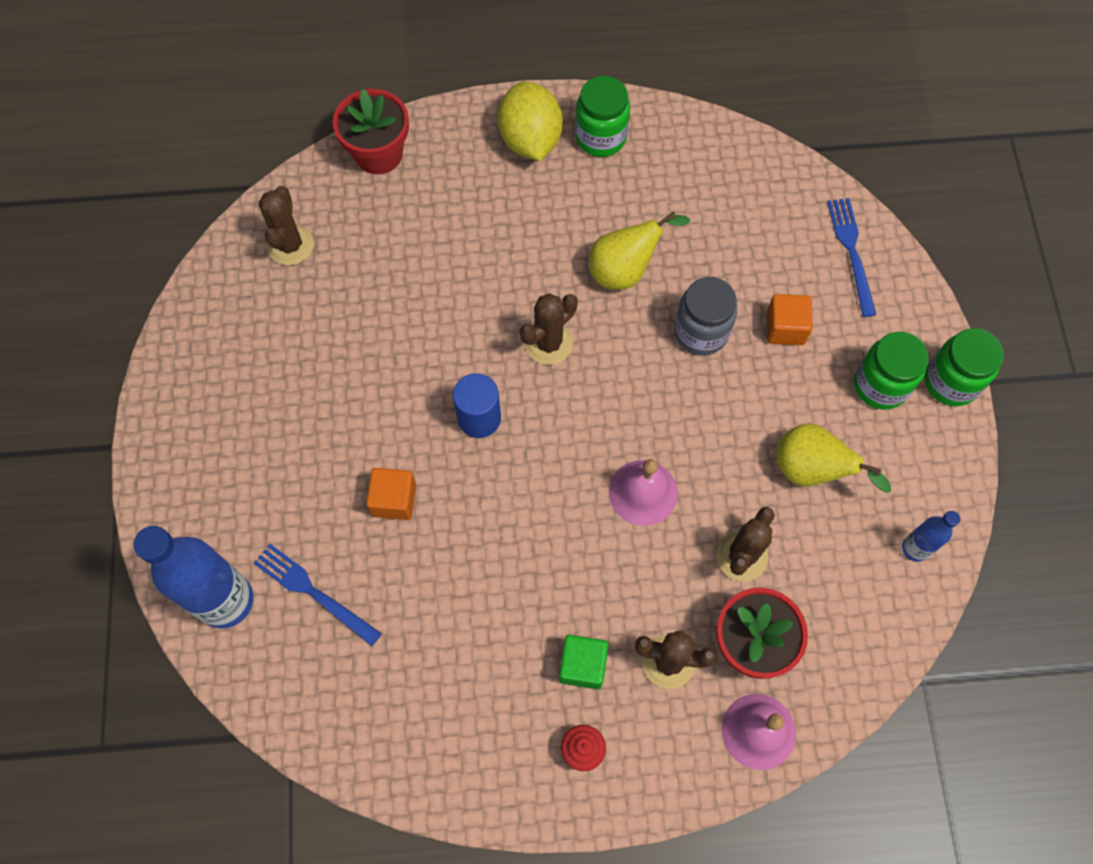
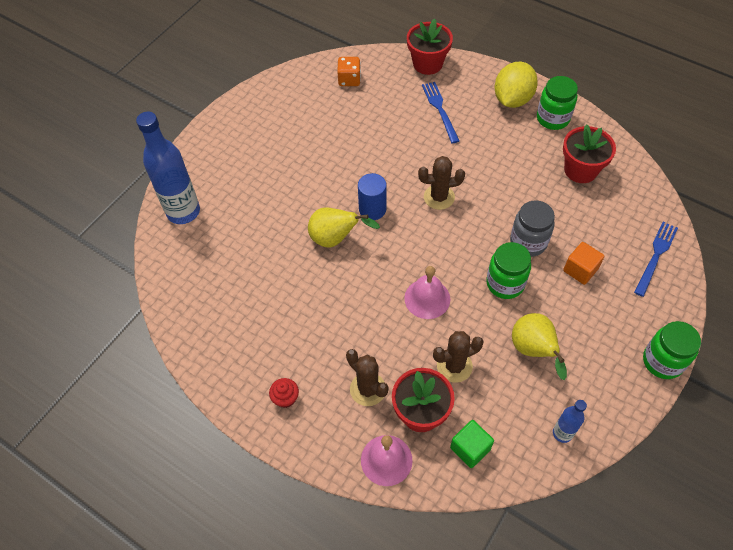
camera: 40 degrees right, 10 degrees down
blue fork [253,544,382,646] -> blue fork moved to [422,82,459,143]
brown cactus [259,186,314,265] -> orange dice [337,57,361,86]
orange cube [366,468,416,520] -> none
green cube [559,635,608,689] -> green cube moved to [450,420,494,468]
yellow pear [589,212,690,290] -> yellow pear moved to [308,207,380,248]
green jar [854,332,929,410] -> green jar moved to [486,242,531,299]
none -> red flower pot [563,124,616,183]

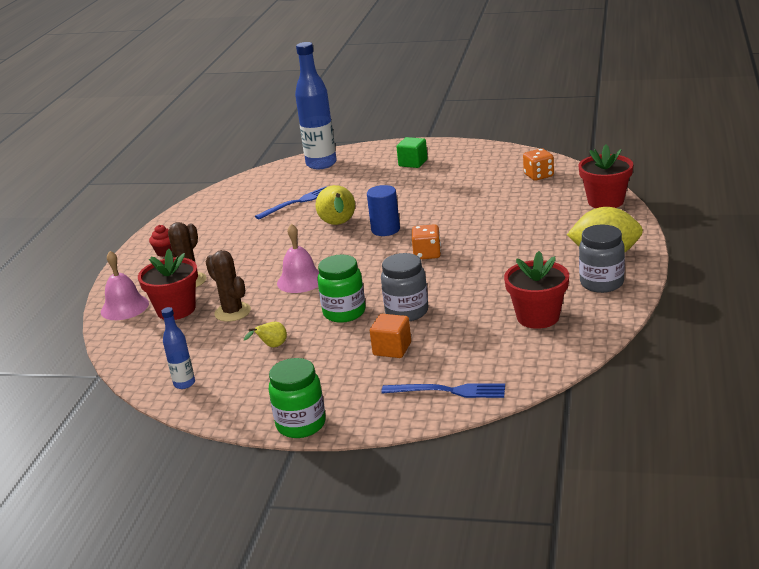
camera: 70 degrees right, 30 degrees down
brown cactus [418,156,465,210] -> orange dice [412,224,441,259]
blue fork [422,82,459,143] -> blue fork moved to [255,186,326,220]
green cube [450,420,494,468] -> green cube moved to [396,137,428,168]
yellow pear [512,313,567,380] -> yellow pear [244,322,287,347], size x0.54
green jar [537,76,578,130] -> grey jar [579,224,625,293]

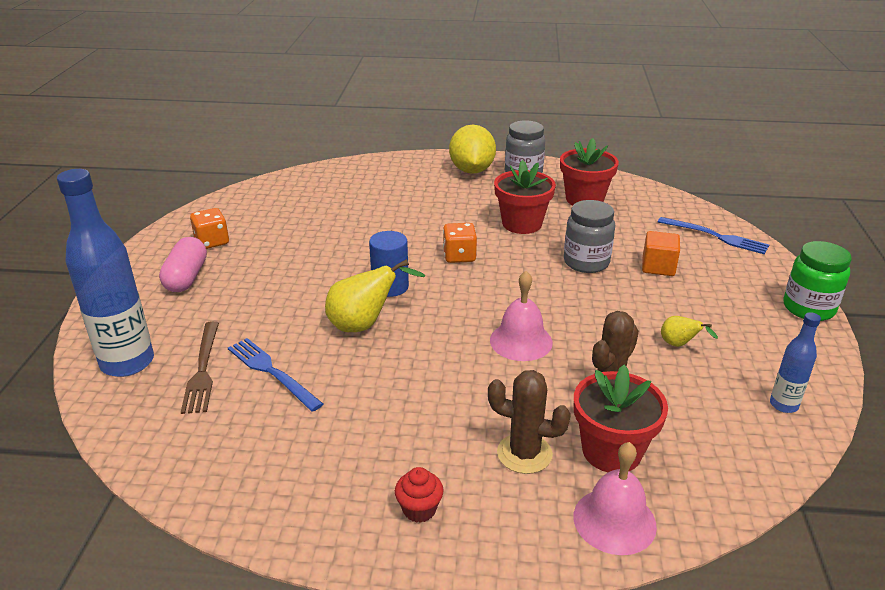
camera: 100 degrees left, 5 degrees up
green jar [317,255,365,323] -> none
blue fork [382,384,505,398] -> blue fork turned 120 degrees clockwise [658,217,769,254]
green cube [396,137,428,168] -> pink capsule [159,237,207,292]
orange dice [523,148,554,181] -> orange dice moved to [190,208,229,249]
red flower pot [578,145,633,208] -> red flower pot moved to [494,160,556,234]
none -> brown fork [181,321,219,414]

